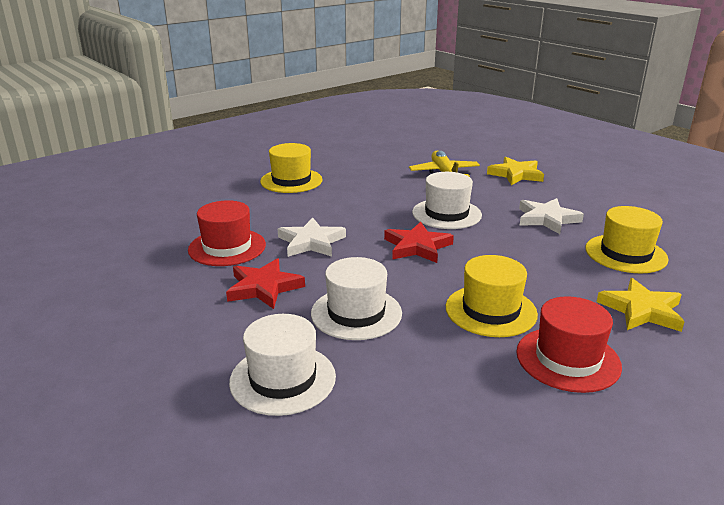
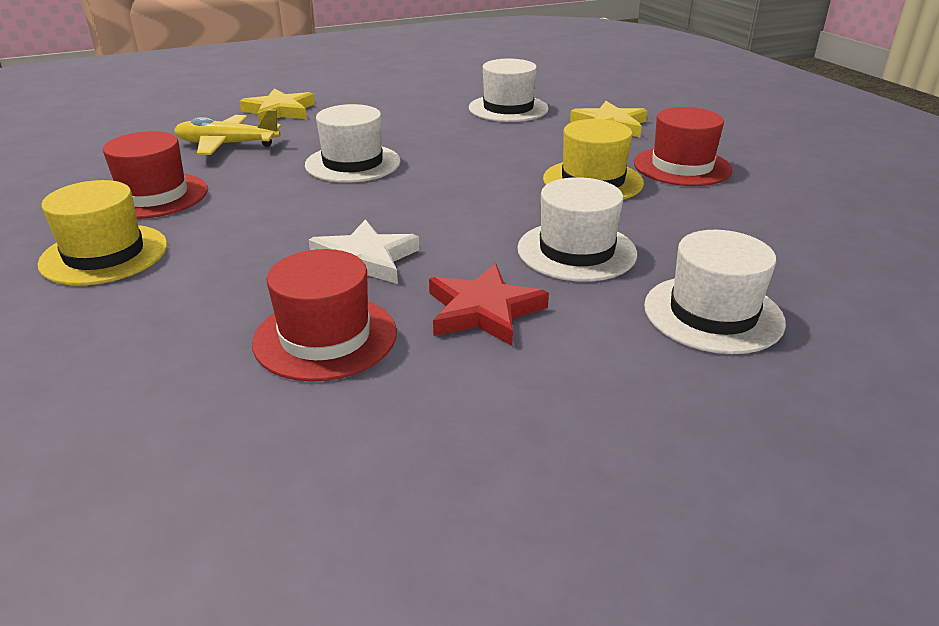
camera: 75 degrees left, 5 degrees up
red star [384,222,454,263] -> none
white star [519,198,584,234] -> none
yellow hat [586,206,669,273] -> white hat [469,59,549,122]
none -> red hat [103,131,208,219]

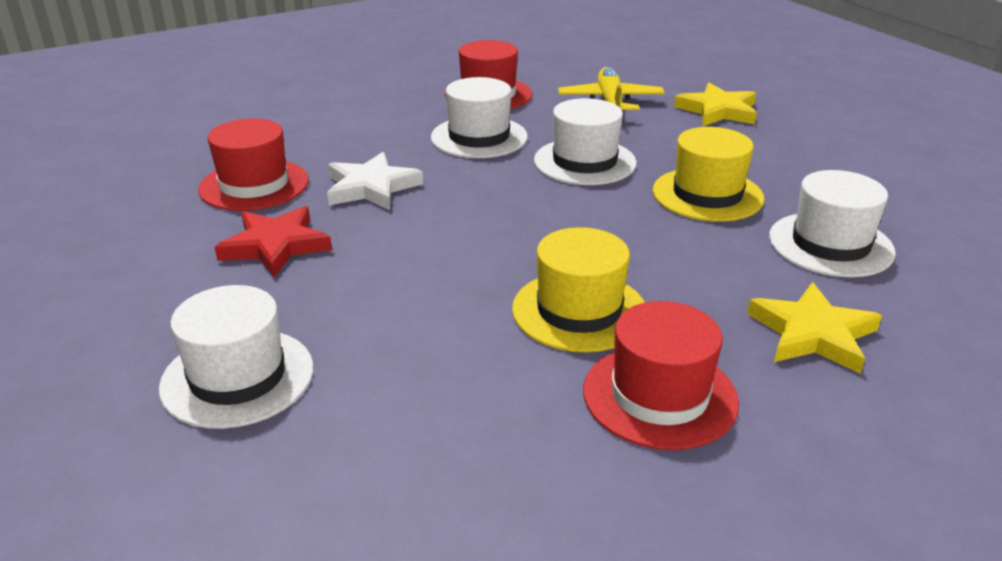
camera: 85 degrees right, 0 degrees up
yellow hat [37,180,167,285] -> yellow hat moved to [653,127,764,222]
white hat [517,177,637,282] -> white hat moved to [431,77,528,158]

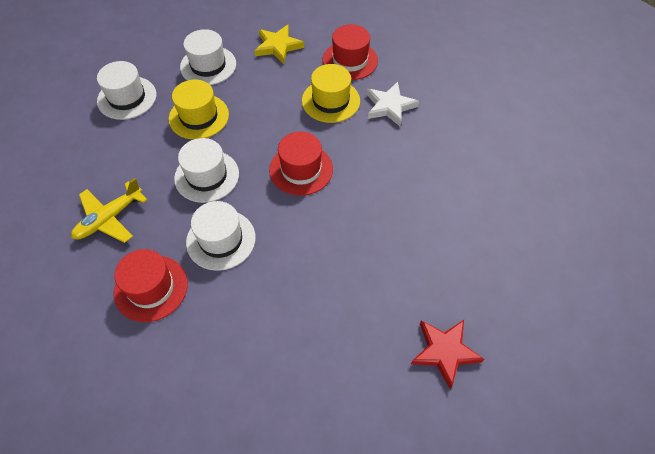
camera: 135 degrees left, 25 degrees up
white hat [159,285,314,429] -> white hat moved to [97,61,156,120]
red hat [198,118,309,211] -> red hat moved to [269,132,333,196]
red star [215,206,332,277] -> red star moved to [411,320,484,389]
white star [327,152,423,210] -> white star moved to [367,82,419,126]
yellow star [674,83,757,126] -> none

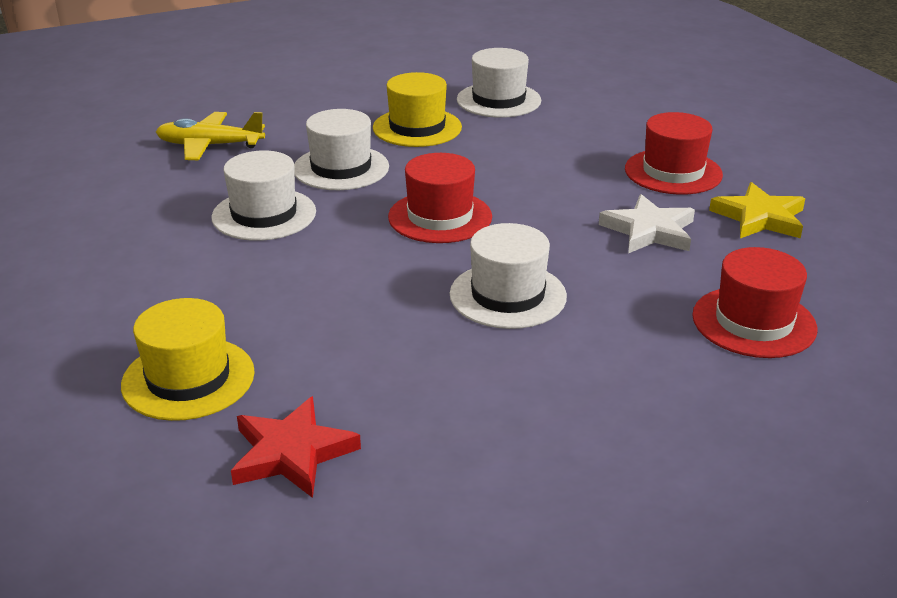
camera: 50 degrees right, 25 degrees down
white hat [97,61,156,120] -> white hat moved to [450,223,567,329]
red hat [114,249,188,322] -> red hat moved to [692,247,817,358]
yellow star [254,25,304,64] -> yellow star moved to [709,182,805,238]
yellow hat [302,64,360,123] -> yellow hat moved to [121,298,255,421]

